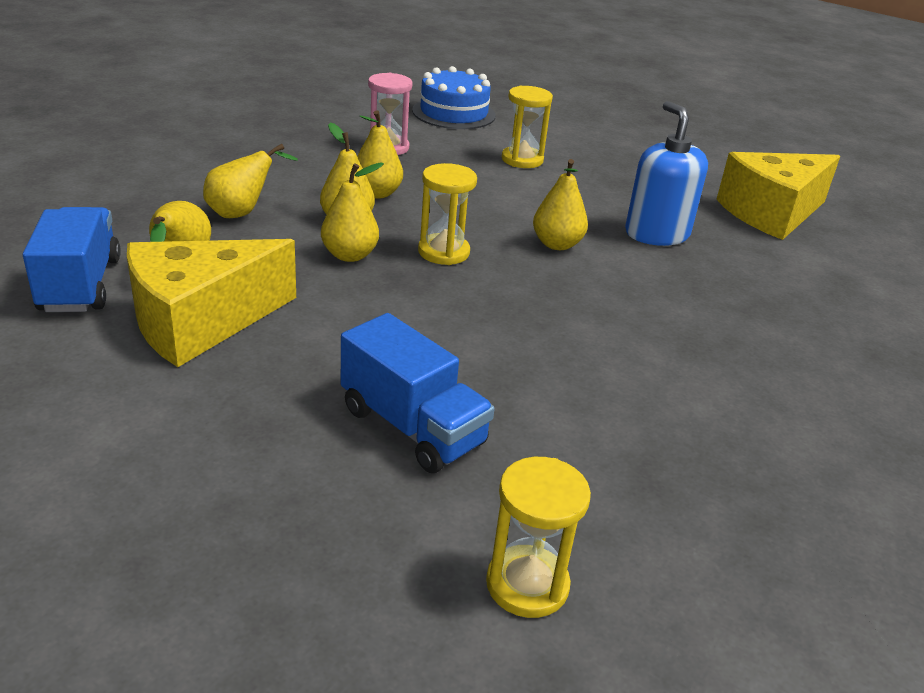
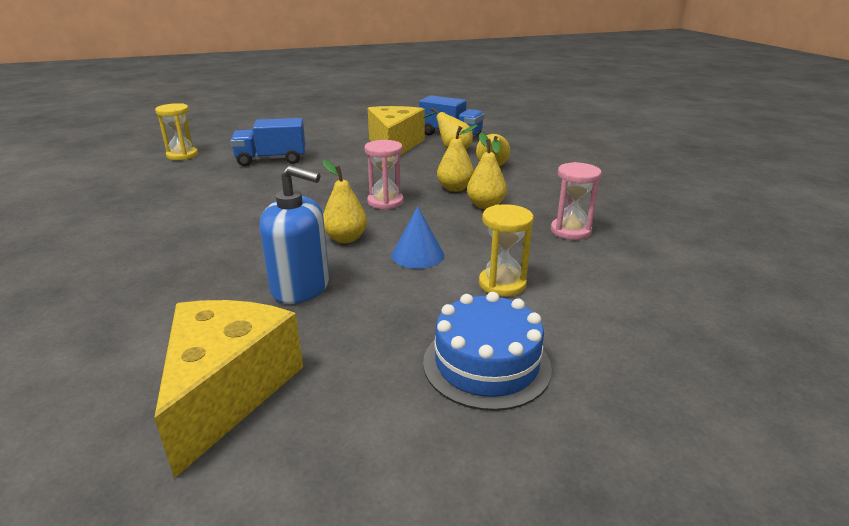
camera: 130 degrees right, 5 degrees down
yellow pear [321,162,384,262] -> none
blue cake [412,66,496,129] -> blue cake moved to [423,292,552,411]
yellow hourglass [418,163,477,265] -> pink hourglass [364,140,404,210]
none -> blue cone [392,206,444,269]

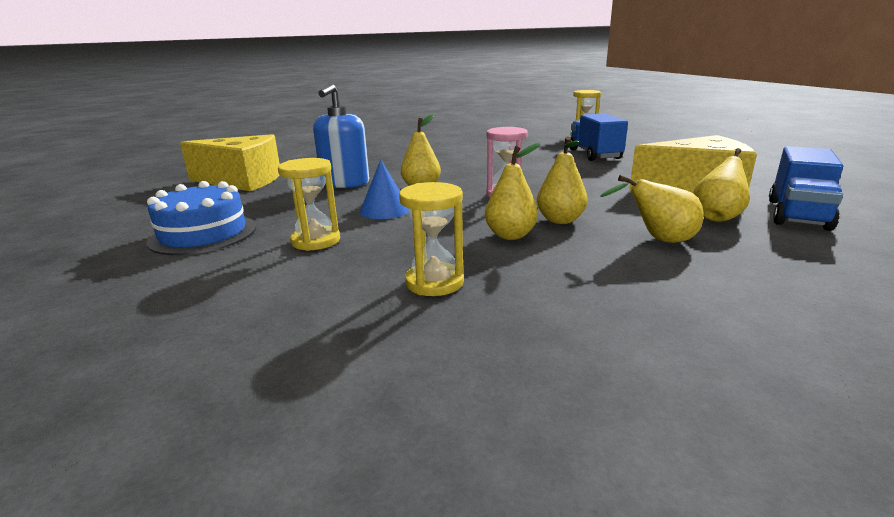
camera: 90 degrees right, 5 degrees down
pink hourglass [551,162,602,240] -> yellow hourglass [399,182,464,296]

